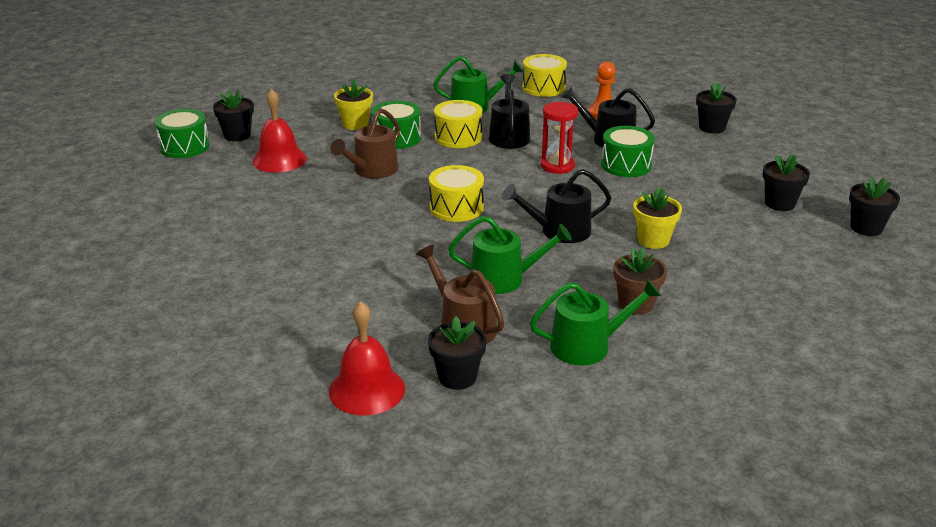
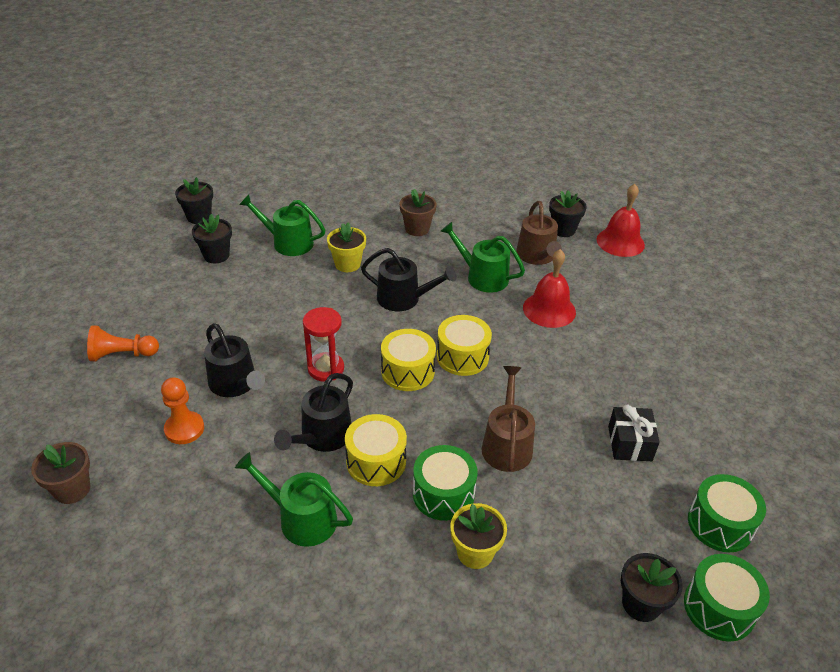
camera: 150 degrees left, 10 degrees up
red bell [252,88,307,173] -> red bell moved to [523,249,576,328]
brown watering can [330,108,400,179] -> brown watering can turned 60 degrees counterclockwise [482,366,535,472]
yellow drum [522,54,567,97] -> yellow drum moved to [381,329,436,391]
green watering can [530,279,661,365] -> green watering can moved to [239,194,325,256]
green drum [601,126,655,177] -> green drum moved to [688,474,766,552]
black flower pot [696,82,737,134] -> orange pawn [87,325,159,361]
none -> brown flower pot [31,442,90,504]
none -> black gift [608,405,660,461]

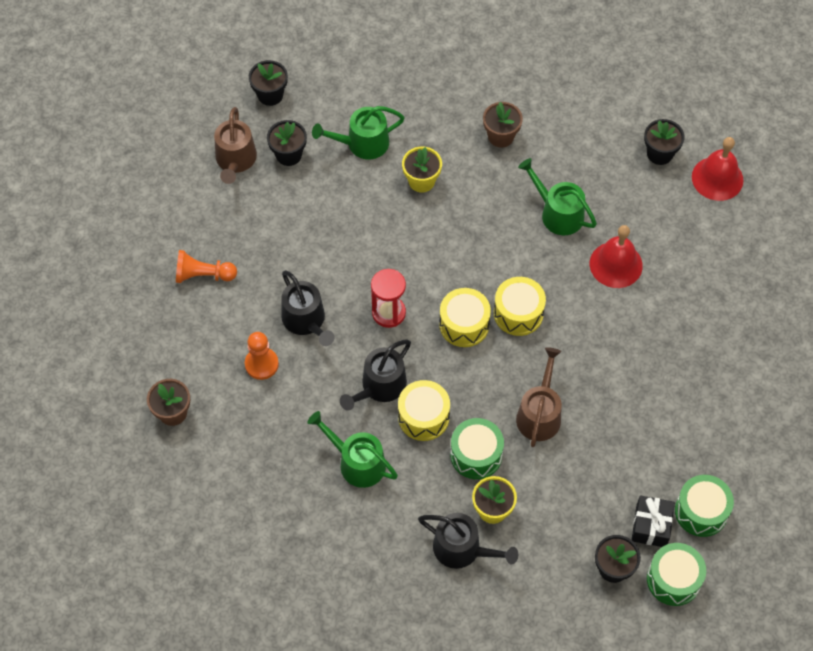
camera: 10 degrees right, 20 degrees up
green watering can [239,194,325,256] -> green watering can turned 45 degrees counterclockwise [312,106,405,159]
black watering can [361,248,456,311] -> black watering can moved to [418,513,518,569]
brown watering can [516,201,562,265] -> brown watering can moved to [214,107,257,184]
black gift [608,405,660,461] -> black gift moved to [632,496,675,547]

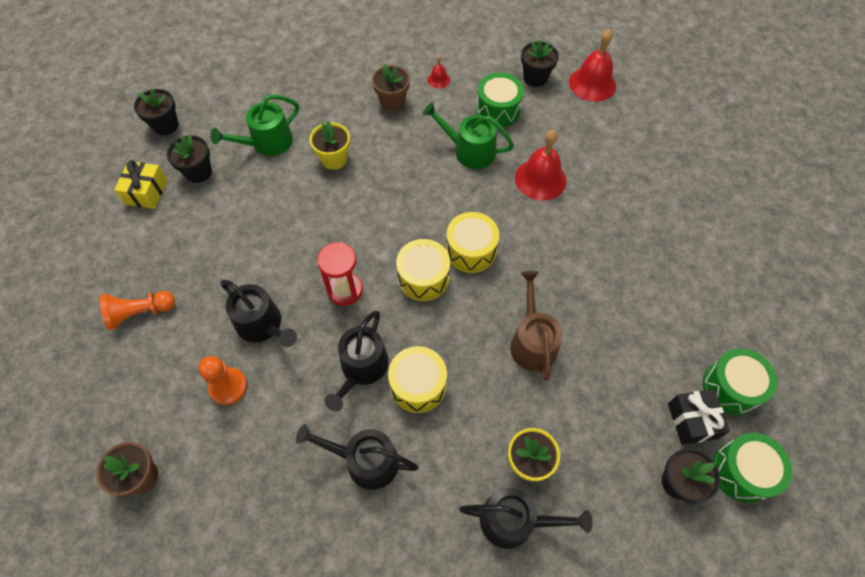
camera: 20 degrees left, 0 degrees up
brown watering can [214,107,257,184] -> yellow gift [114,160,168,209]
green watering can [307,411,398,488] -> black watering can [296,424,418,490]
green drum [450,418,504,479] -> green drum moved to [476,73,524,127]
none -> red bell [428,55,450,89]

